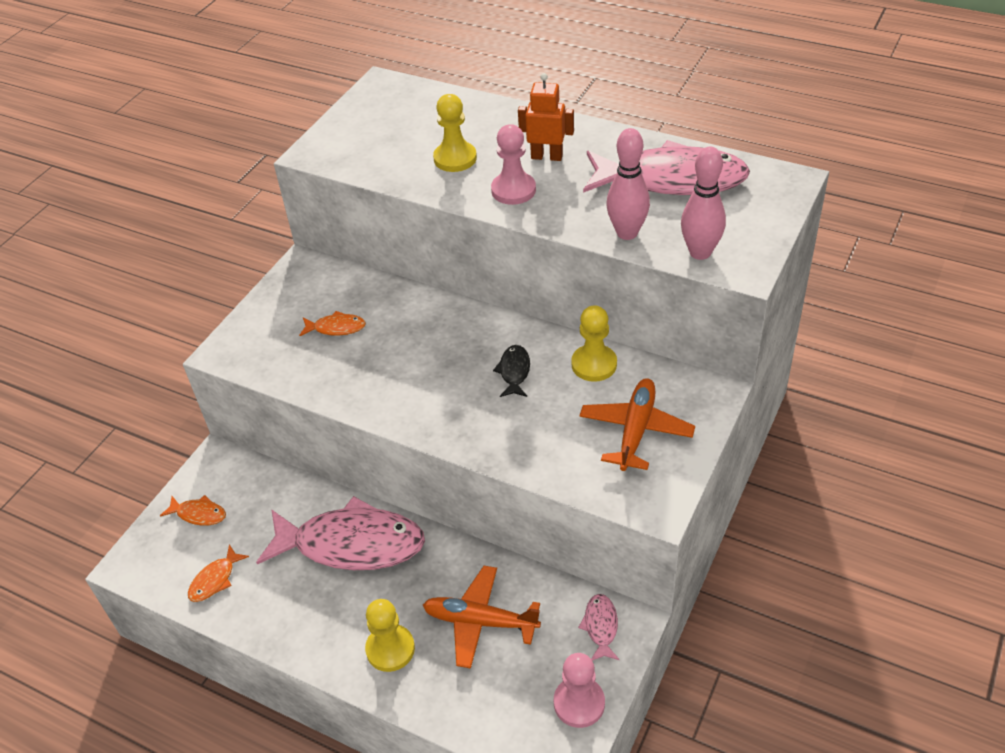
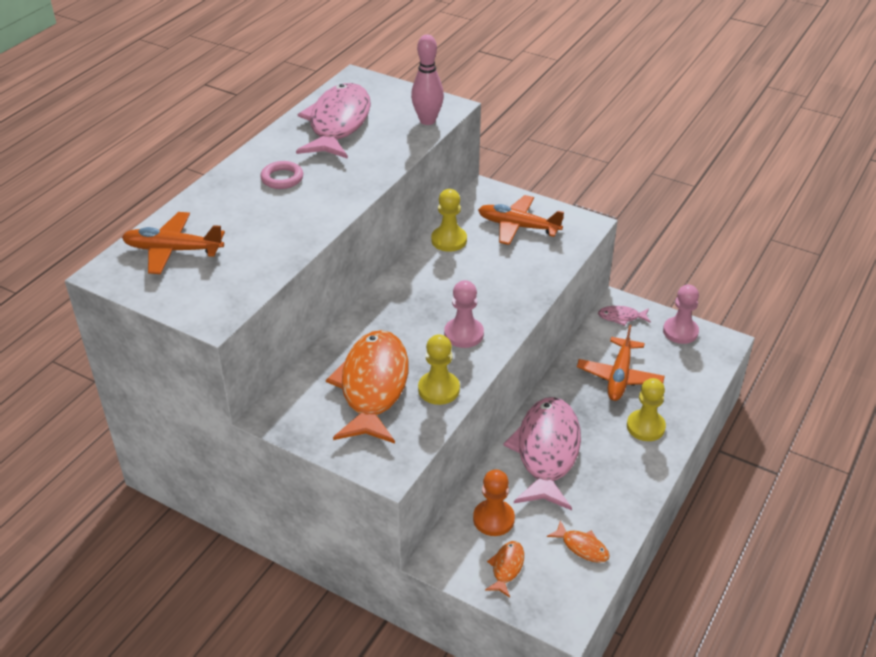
camera: 90 degrees left, 5 degrees down
orange fish [299,311,366,336] -> orange fish [326,330,409,444], size x2.39
yellow pawn [433,94,477,172] -> yellow pawn moved to [418,334,460,405]
pink pawn [491,124,536,205] -> pink pawn moved to [444,280,484,348]
black fish [493,345,530,397] -> none
orange robot [518,73,574,161] -> pink ring [260,161,303,189]
pink bowling pin [606,128,650,240] -> none
none -> orange plane [122,212,225,274]
none -> orange pawn [473,469,515,536]

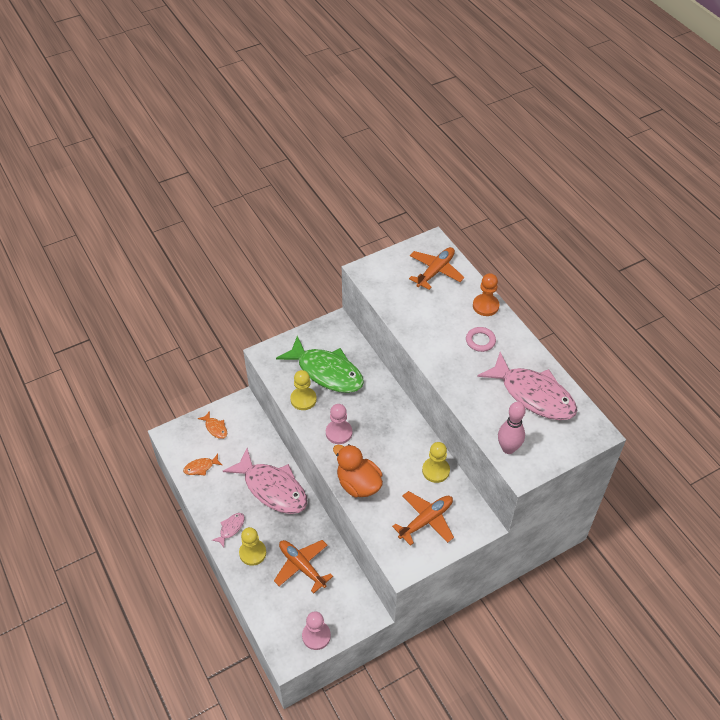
camera: 120 degrees right, 10 degrees up
orange fish [326,330,409,444] -> green fish [276,336,364,393]
orange pawn [473,469,515,536] -> orange pawn moved to [473,273,499,316]
pink fish [598,306,651,326] -> pink fish moved to [212,513,245,548]
none -> orange duck [333,444,383,498]

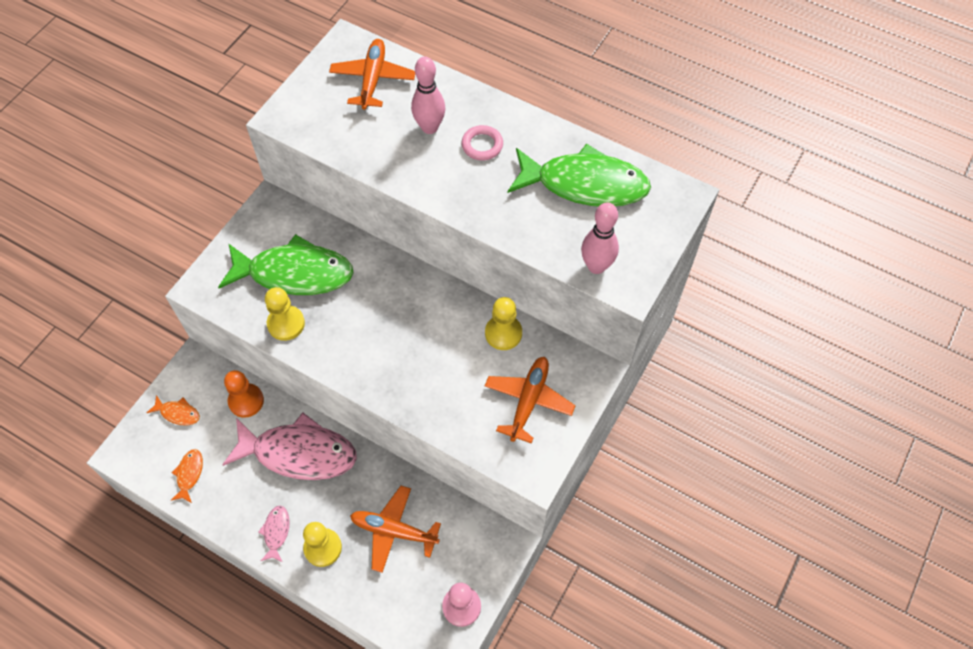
camera: 30 degrees left, 10 degrees up
orange fish [183,454,222,476] -> orange fish turned 150 degrees clockwise [171,449,203,503]
pink pawn [326,404,352,444] -> none
orange duck [333,444,383,498] -> none
orange pawn [473,273,499,316] -> orange pawn moved to [224,370,264,418]
pink fish [477,352,577,420] -> green fish [508,144,651,207]
none -> pink bowling pin [411,56,445,134]

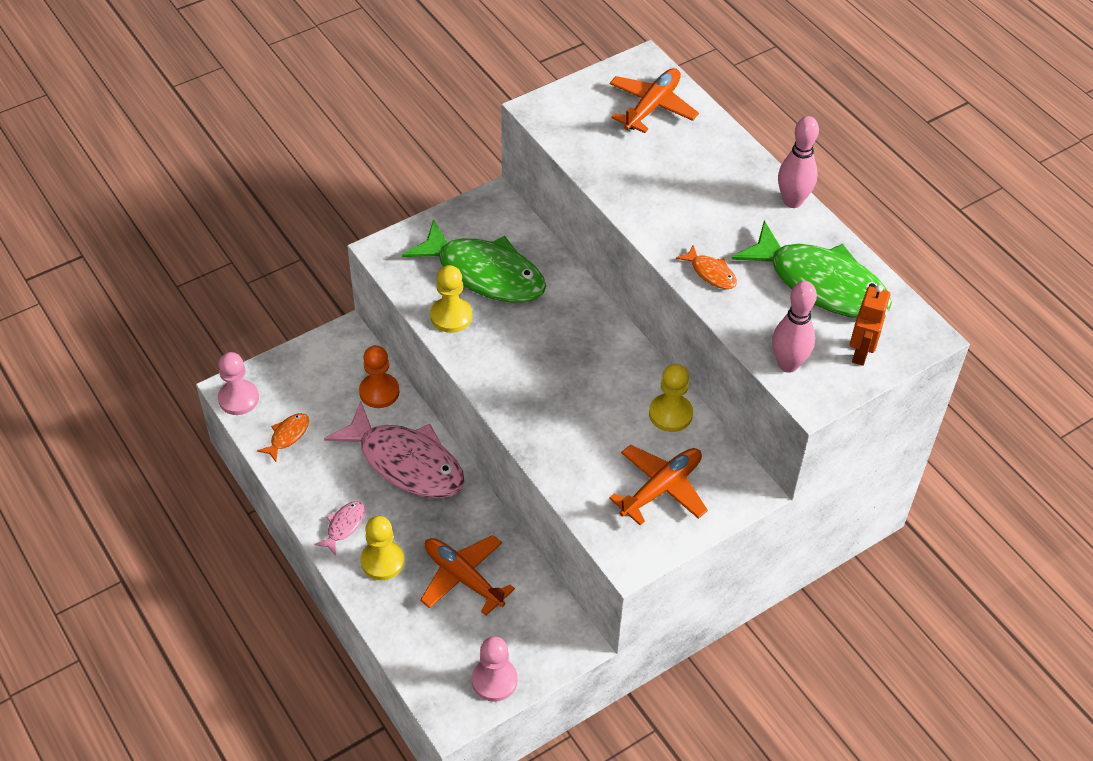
camera: 25 degrees right, 10 degrees down
orange fish [147,395,200,426] -> orange fish moved to [676,245,737,289]
pink bowling pin [411,56,445,134] -> pink bowling pin moved to [778,116,819,208]
pink ring [462,125,503,160] -> none
none -> pink pawn [218,352,259,415]
none -> orange robot [850,285,890,366]

